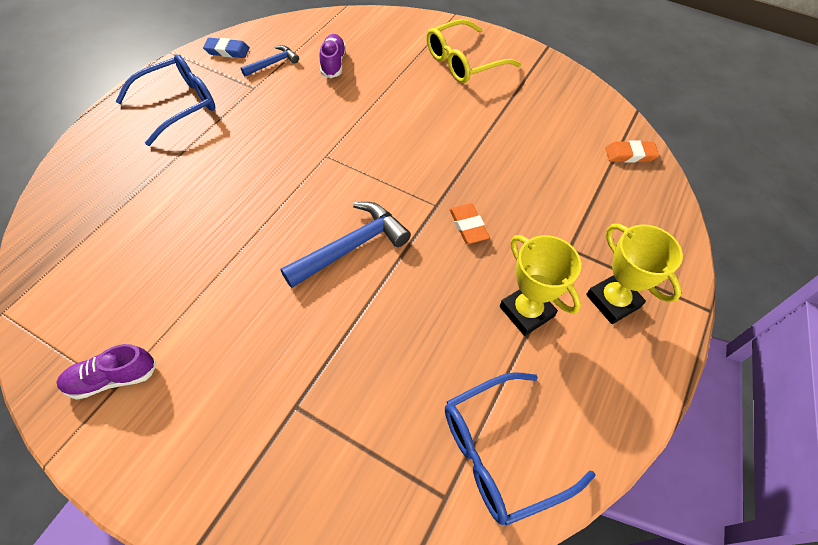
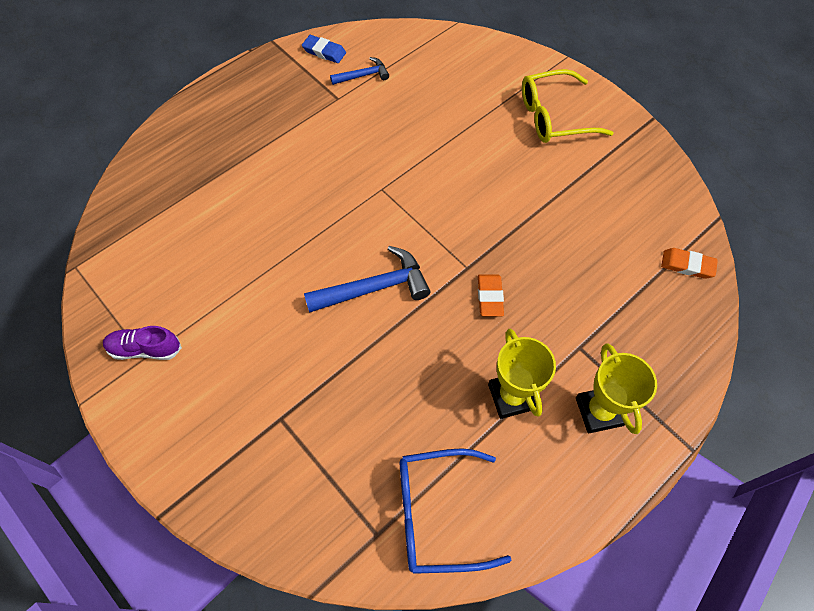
camera: 20 degrees right, 5 degrees up
blue glasses [116,54,215,146] -> none
purple shoe [320,34,346,78] -> none

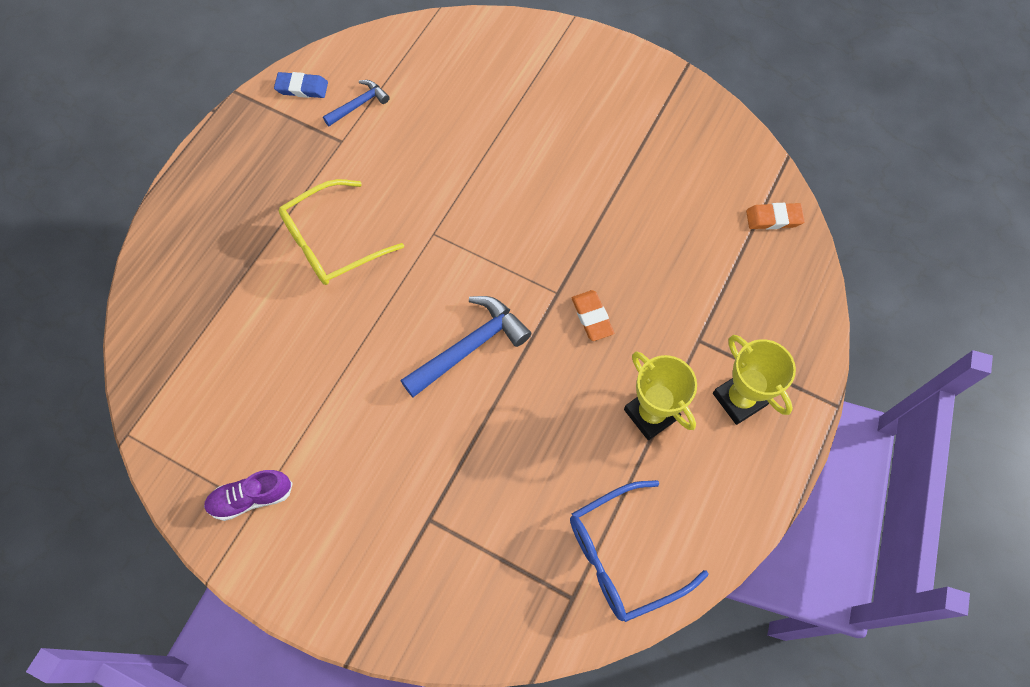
camera: 20 degrees left, 5 degrees up
yellow glasses [522,69,614,143] -> yellow glasses moved to [279,179,404,285]

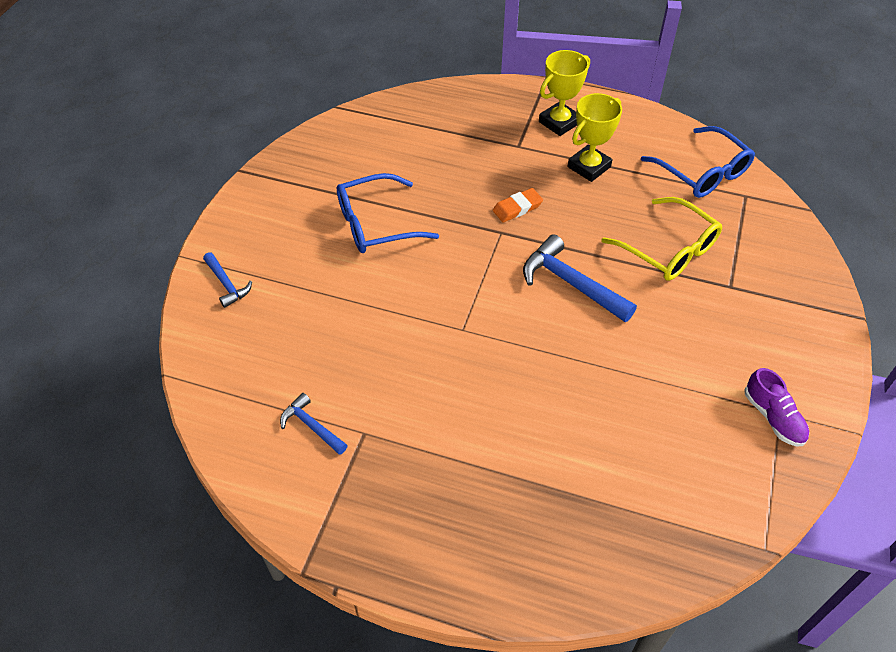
camera: 100 degrees left, 15 degrees down
blue eraser [274,72,328,98] -> none
yellow glasses [279,179,404,285] -> yellow glasses moved to [601,197,722,281]
orange eraser [746,203,805,229] -> none
none -> blue hammer [203,252,252,308]
none -> blue glasses [337,173,439,253]

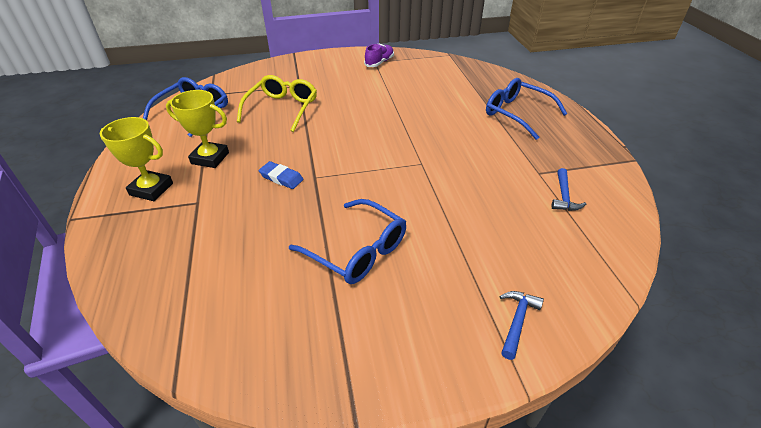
camera: 120 degrees left, 10 degrees down
orange eraser [493,188,543,222] -> blue eraser [259,161,304,189]
blue hammer [523,234,637,322] -> none
none -> blue glasses [486,78,567,140]

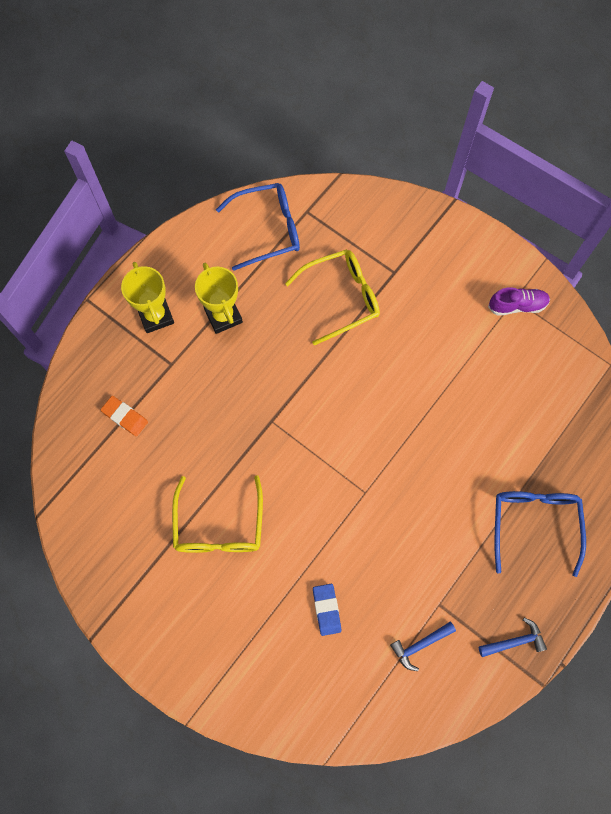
camera: 50 degrees right, 30 degrees up
blue eraser [259,161,304,189] -> blue eraser moved to [313,584,341,636]
blue glasses [289,199,406,284] -> yellow glasses [172,475,263,553]
blue hammer [500,291,544,360] -> blue hammer moved to [478,618,547,657]
none -> orange eraser [101,396,148,436]

